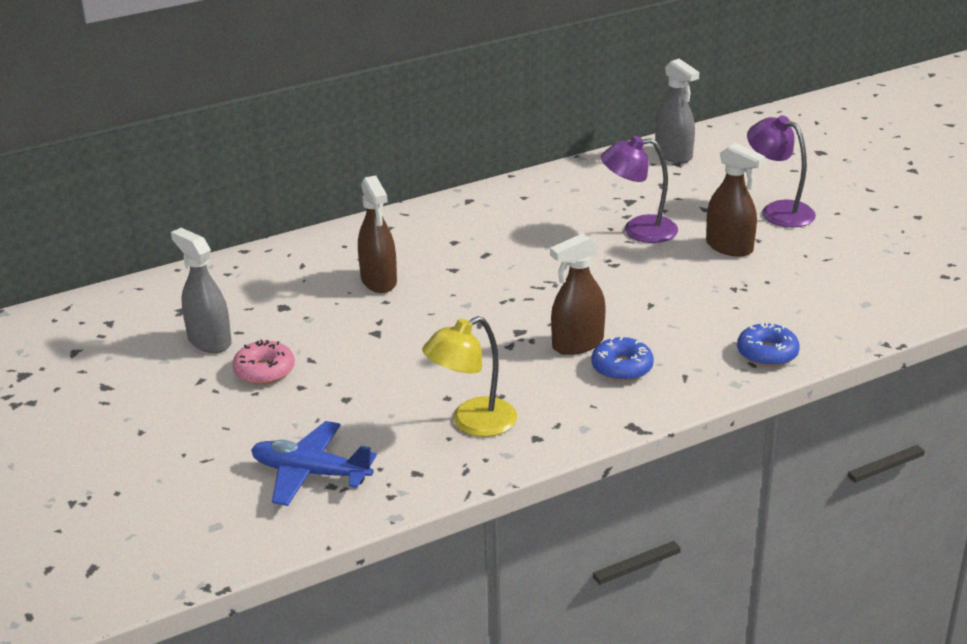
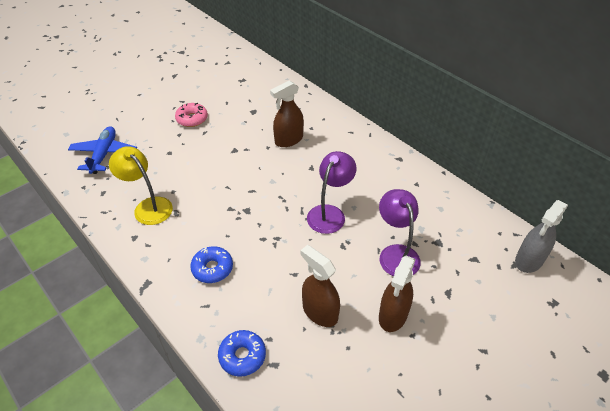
camera: 75 degrees right, 15 degrees up
grey spray bottle [171,228,232,353] -> none
brown spray bottle [550,233,606,355] -> brown spray bottle moved to [300,245,340,327]
purple lamp [747,115,816,227] -> purple lamp moved to [307,151,357,234]

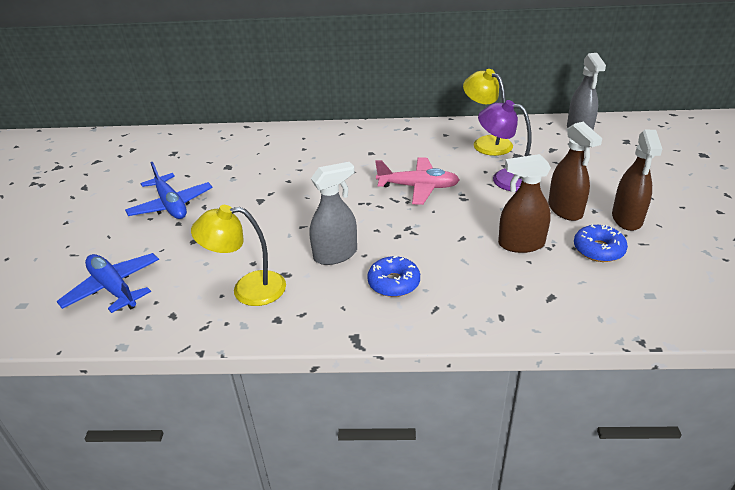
camera: 45 degrees left, 10 degrees down
pink donut [175,103,208,127] -> blue plane [125,162,212,219]
blue donut [218,330,266,377] -> blue donut moved to [574,224,628,262]
brown spray bottle [270,80,304,147] -> brown spray bottle moved to [612,130,662,231]
purple lamp [307,151,357,234] -> pink plane [375,157,460,205]
none -> grey spray bottle [310,162,357,265]
none -> yellow lamp [463,69,513,156]

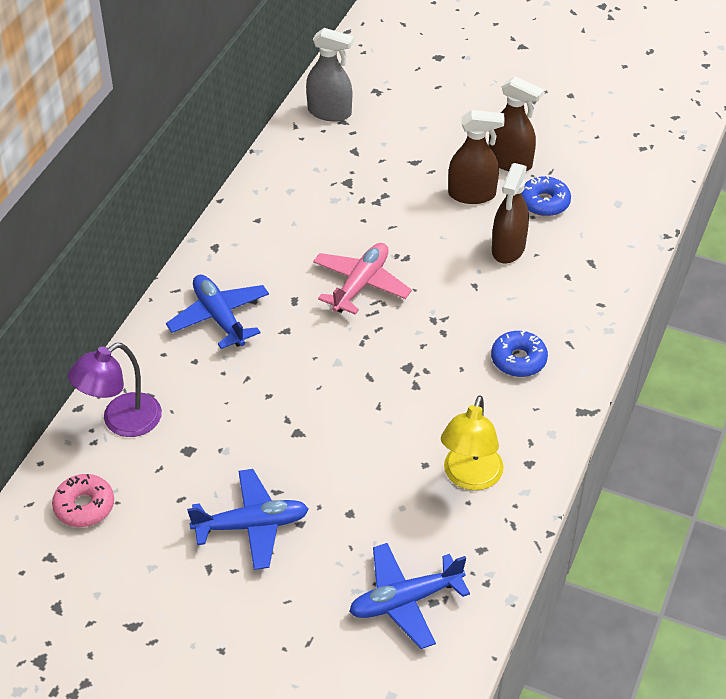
camera: 70 degrees left, 10 degrees up
grey spray bottle [310,162,357,265] -> none
yellow lamp [463,69,513,156] -> none
purple lamp [478,100,532,192] -> purple lamp moved to [68,343,162,437]
none -> pink donut [52,474,114,527]
none -> blue plane [166,274,269,349]

